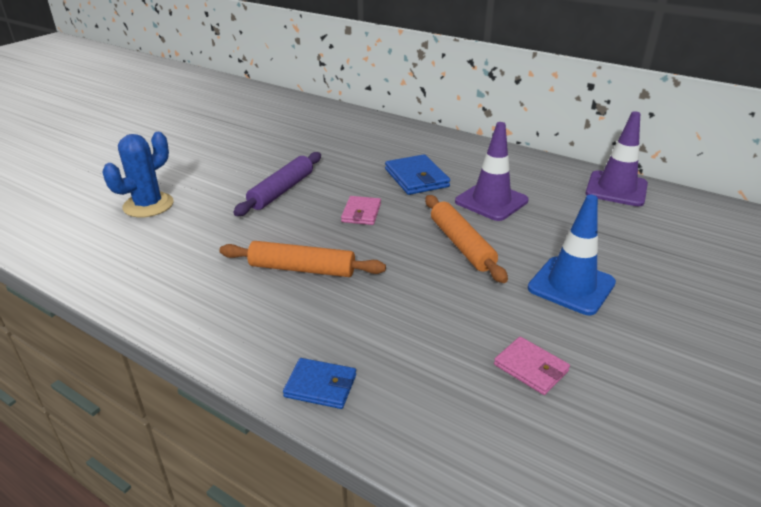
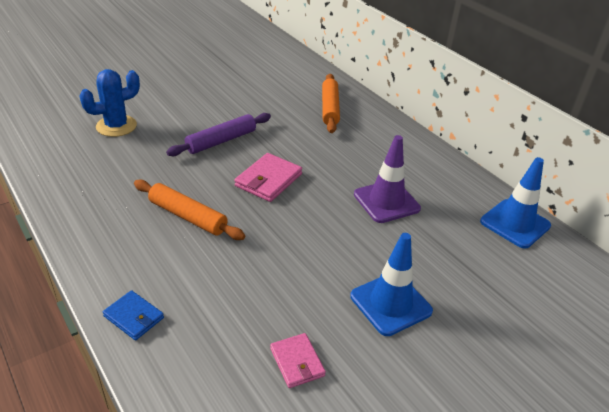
camera: 20 degrees right, 5 degrees up
pink wallet [341,196,381,225] -> pink wallet [234,153,302,202], size x1.54
blue wallet [385,154,450,195] -> none
orange rolling pin [425,195,508,283] -> orange rolling pin moved to [322,74,340,133]
purple traffic cone [586,112,648,206] -> blue traffic cone [480,157,551,249]

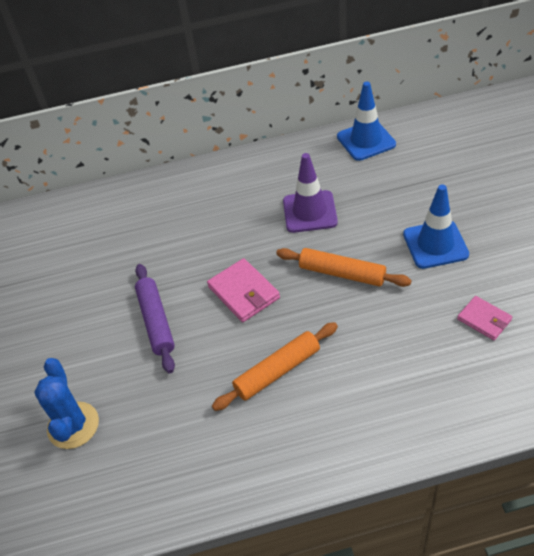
camera: 60 degrees left, 10 degrees up
blue wallet [103,290,164,340] -> none
pink wallet [270,333,326,388] -> pink wallet turned 45 degrees clockwise [457,296,512,340]
orange rolling pin [322,74,340,133] -> orange rolling pin moved to [276,248,412,287]

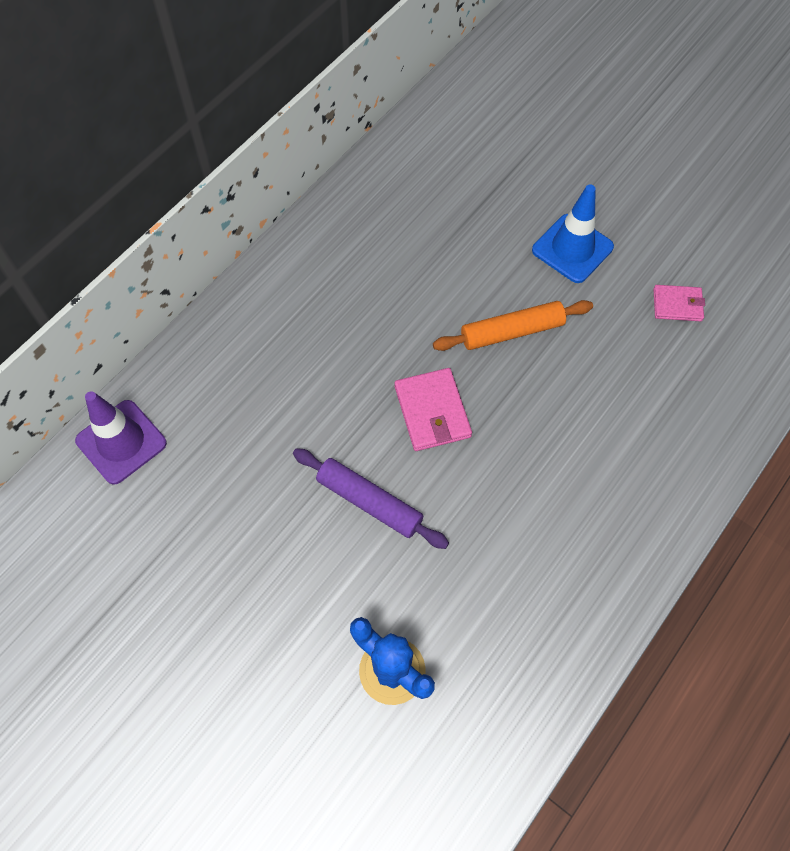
camera: 45 degrees left, 15 degrees up
pink wallet [207,258,280,322] -> pink wallet turned 60 degrees clockwise [395,368,472,451]
orange rolling pin [212,322,338,411] -> none
purple traffic cone [283,153,338,233] -> purple traffic cone moved to [75,391,167,485]
blue traffic cone [337,82,396,161] -> none

